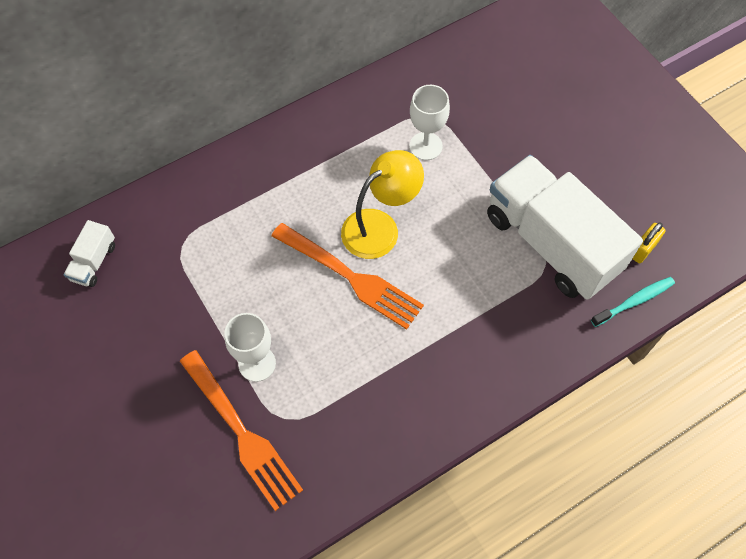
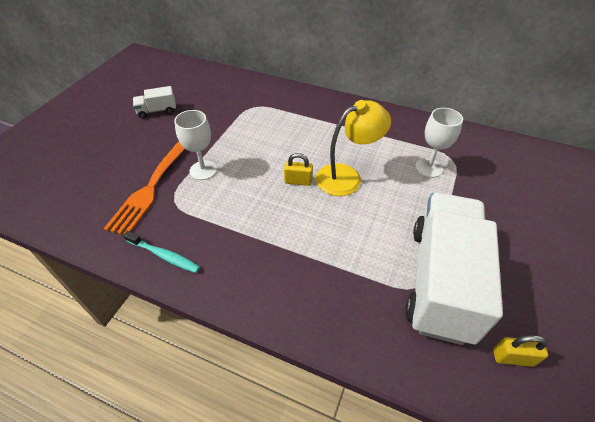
camera: 55 degrees right, 15 degrees down
white truck [64,220,115,287] -> white truck moved to [133,86,176,118]
orange fork [271,223,424,330] -> yellow padlock [284,153,313,186]
yellow lamp [341,150,424,259] -> yellow lamp turned 45 degrees counterclockwise [316,100,391,196]
turquoise toothbrush [591,277,675,327] -> turquoise toothbrush moved to [123,231,200,273]

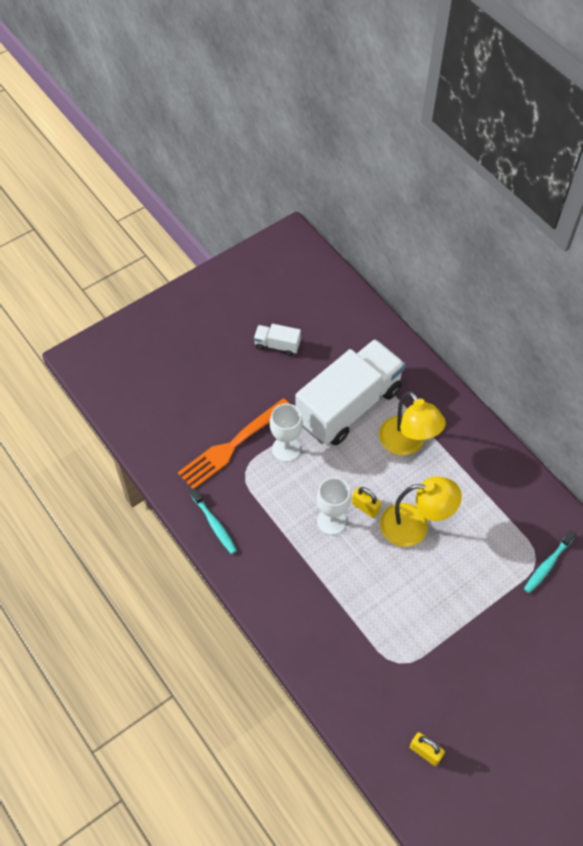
camera: 30 degrees right, 10 degrees up
white truck [405,193,503,345] -> white truck moved to [295,339,405,445]
white goblet [415,108,463,178] -> white goblet moved to [317,478,351,535]
none -> yellow lamp [379,391,446,456]
none -> turquoise toothbrush [524,530,576,593]

